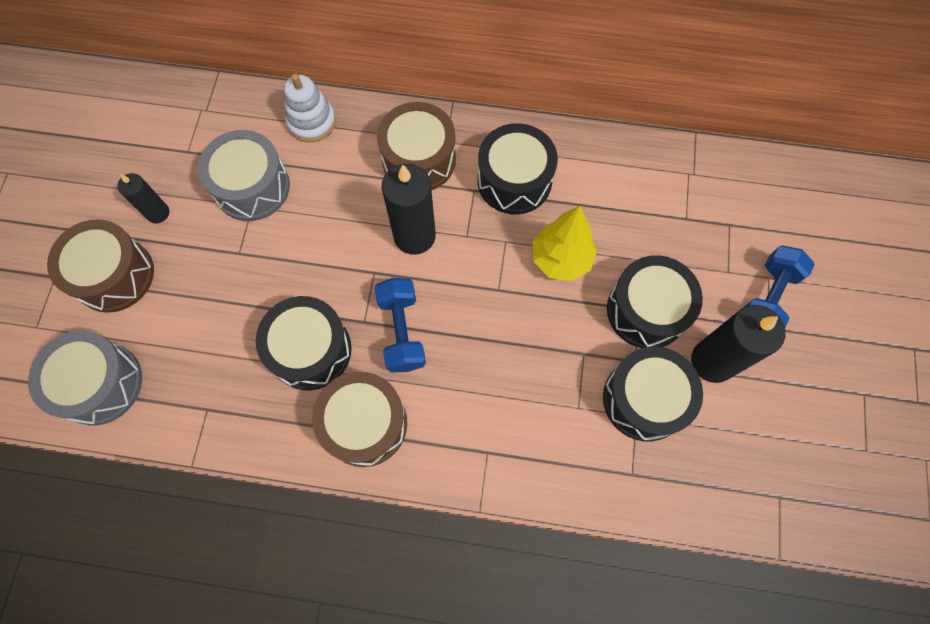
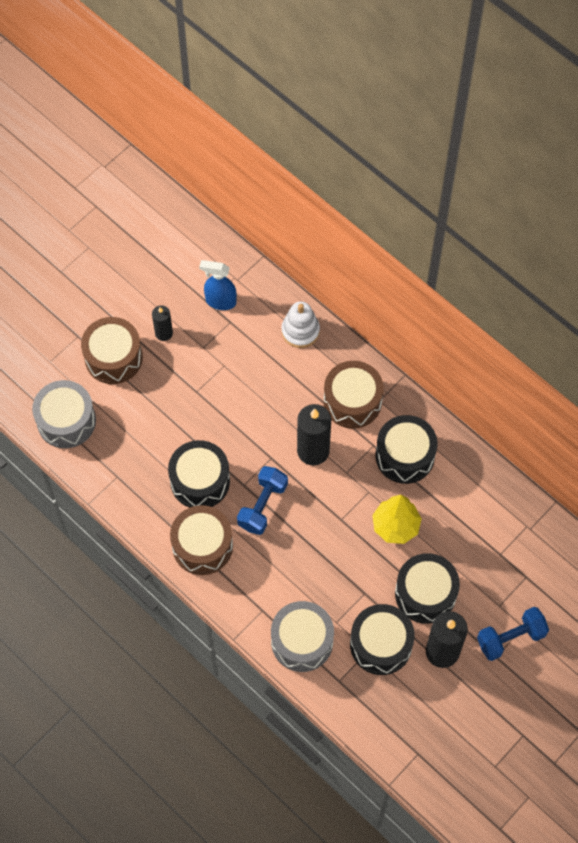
camera: 35 degrees right, 5 degrees down
grey drum [198,130,290,221] -> grey drum moved to [271,601,334,672]
none -> blue spray bottle [199,260,237,310]

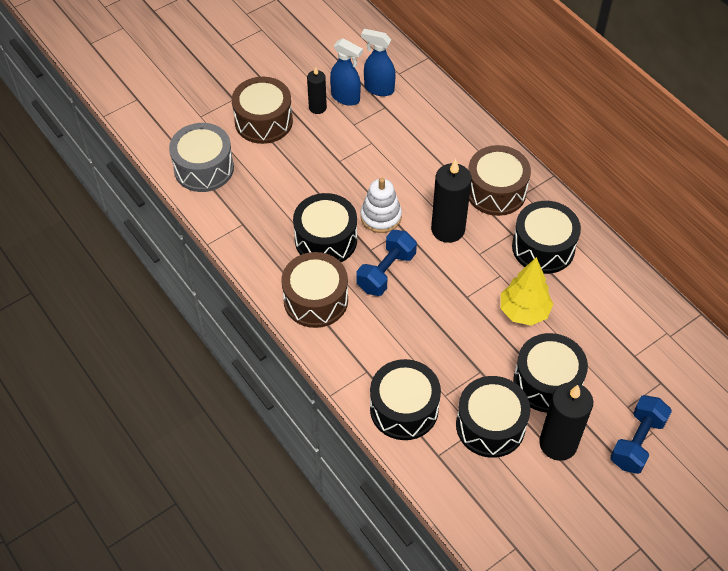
camera: 10 degrees right, 10 degrees down
grey drum [271,601,334,672] -> black drum [370,359,441,440]
white stacking toy [281,302,320,348] -> white stacking toy moved to [361,178,402,233]
blue dumbbell [477,607,549,661] -> blue dumbbell turned 45 degrees counterclockwise [610,395,672,474]
none -> blue spray bottle [330,38,363,106]

